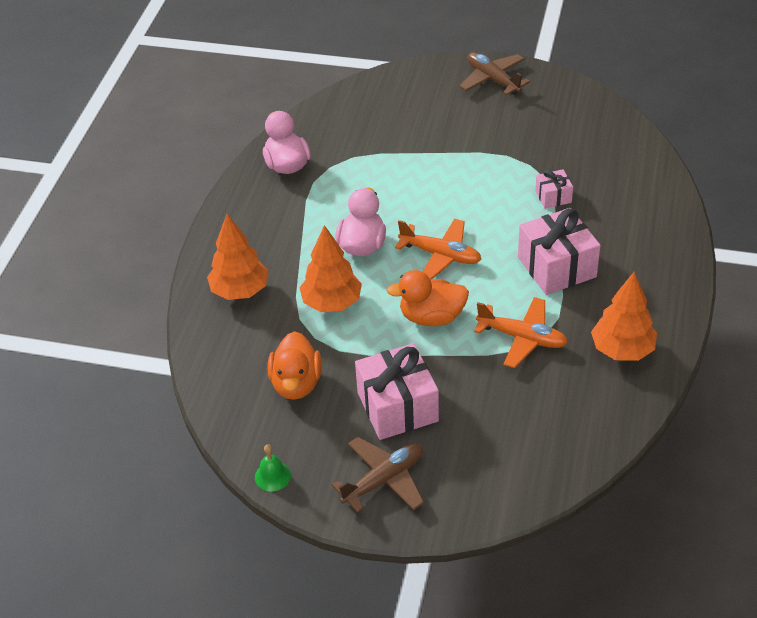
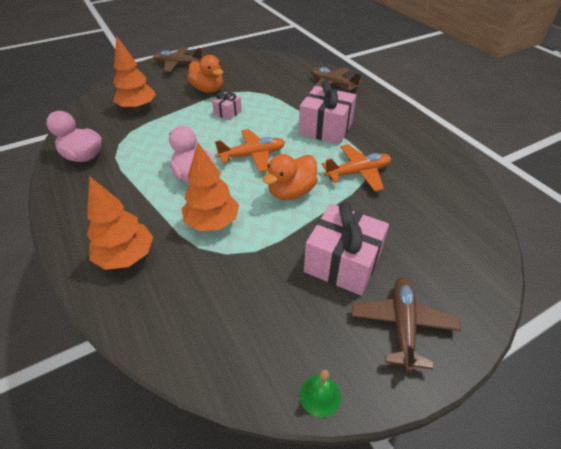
camera: 45 degrees left, 0 degrees up
orange duck [268,331,322,400] -> orange duck moved to [187,55,223,93]
pink gift [535,169,573,208] -> pink gift moved to [212,92,242,120]
orange tree [591,272,657,361] -> orange tree moved to [113,37,156,111]
none -> brown plane [311,67,363,92]

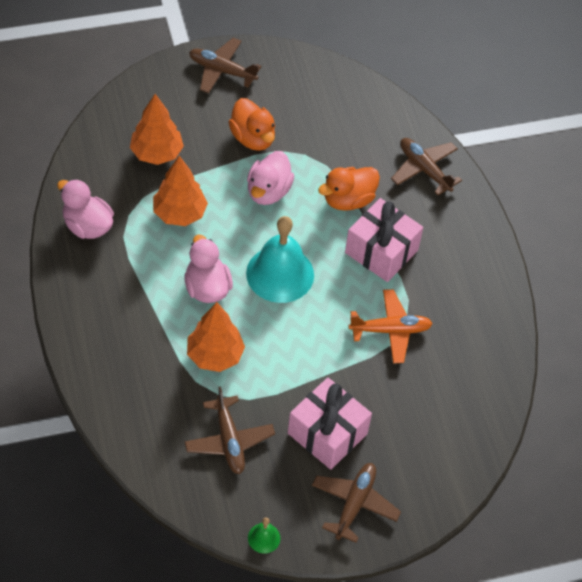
camera: 10 degrees right, 10 degrees up
orange tree [87,176,153,270] -> orange tree moved to [153,156,208,226]
pink gift [212,92,242,120] -> pink duck [247,151,294,205]
orange plane [215,129,285,172] -> turquoise bell [246,216,314,303]
orange duck [263,154,318,200] -> orange duck moved to [318,167,380,211]
none -> brown plane [185,386,275,474]

